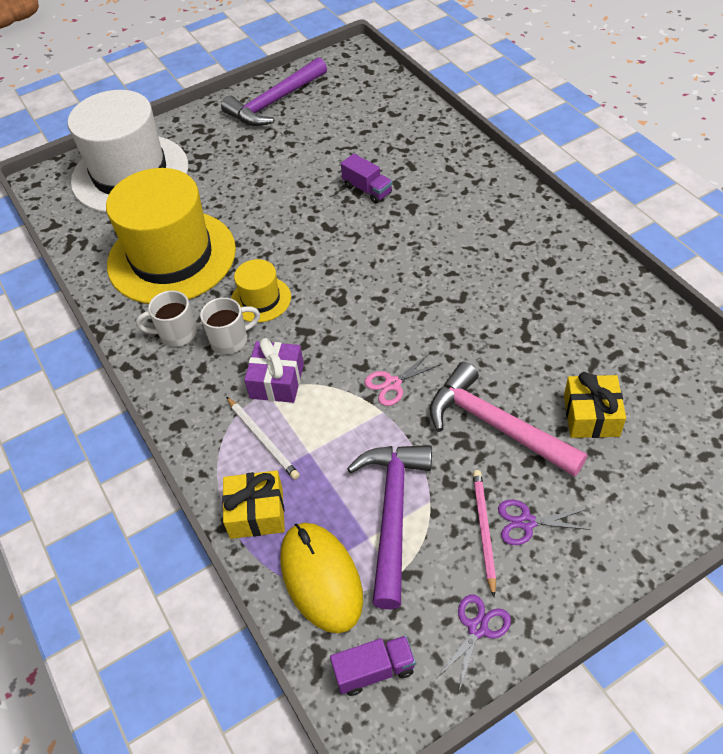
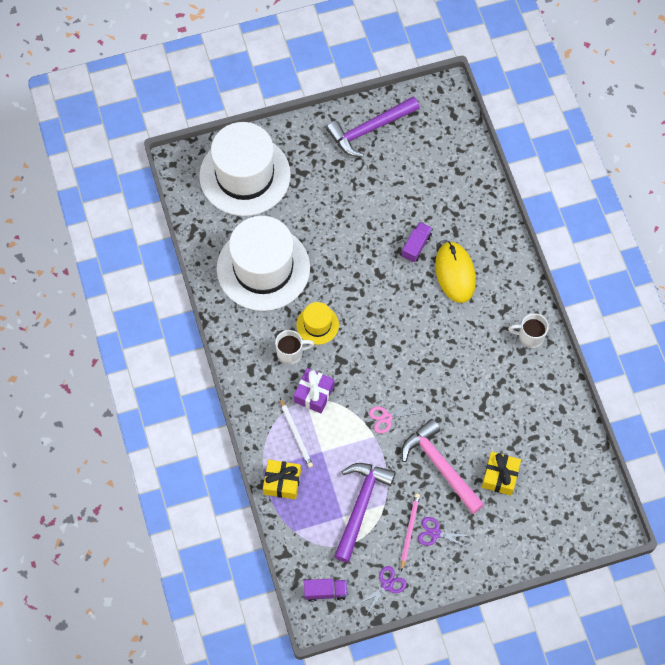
camera: 10 degrees right, 15 degrees up
yellow hat [106,168,236,304] -> white hat [217,216,310,311]
white mug [136,290,197,347] -> white mug moved to [508,313,549,348]
yellow mouse [280,523,363,633] -> yellow mouse moved to [435,241,476,303]
purple truck [341,154,392,204] -> purple truck turned 120 degrees counterclockwise [402,222,432,262]

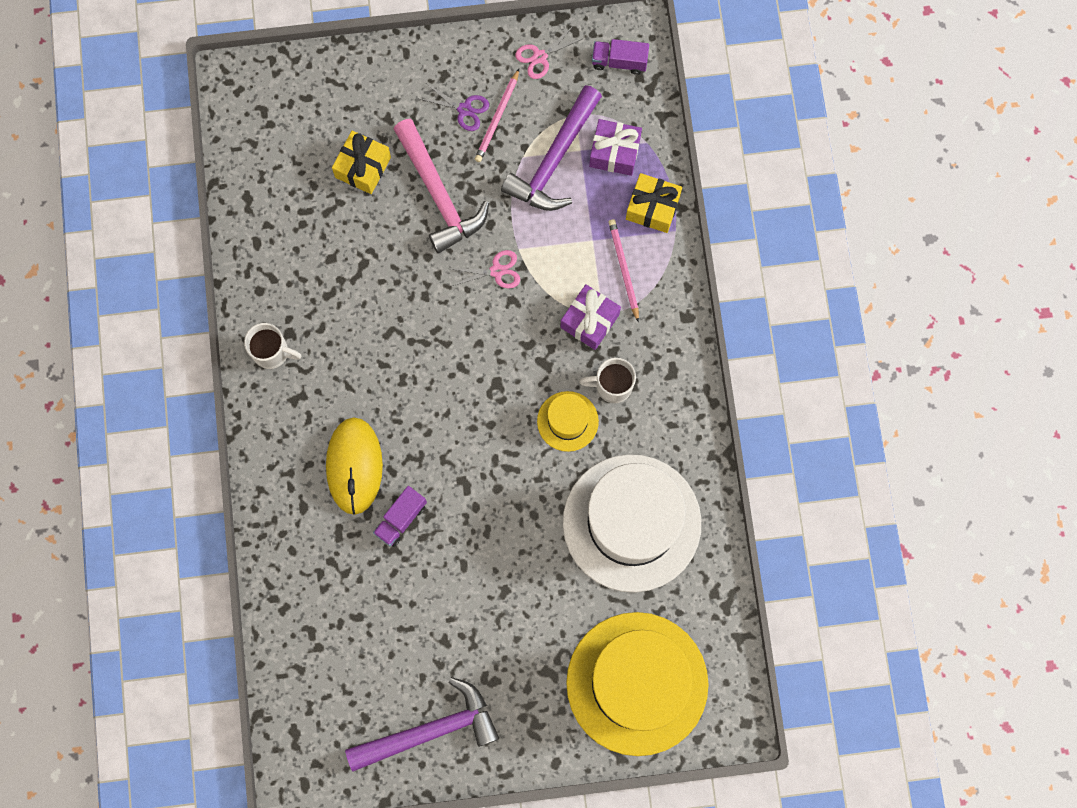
camera: 170 degrees left, 10 degrees up
white hat [199,122,291,216] -> yellow hat [566,612,709,756]
white pencil [280,398,313,468] -> pink pencil [608,219,639,322]
purple scissors [357,566,407,615] -> pink scissors [515,26,584,79]
none -> purple gift [589,119,642,176]

